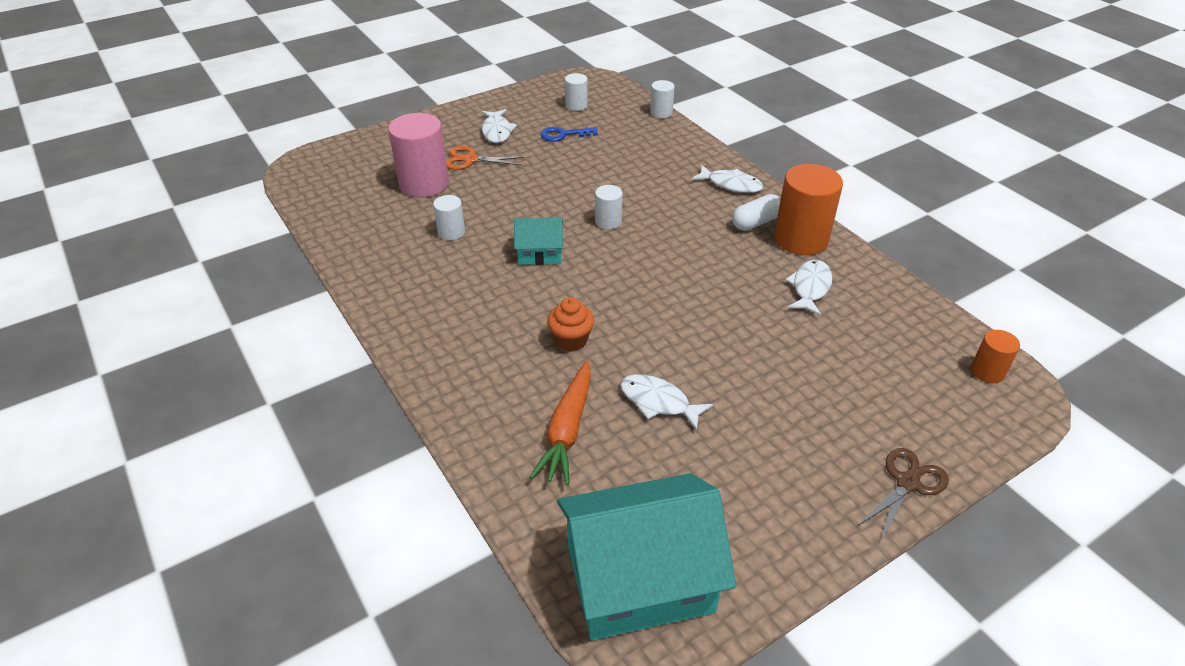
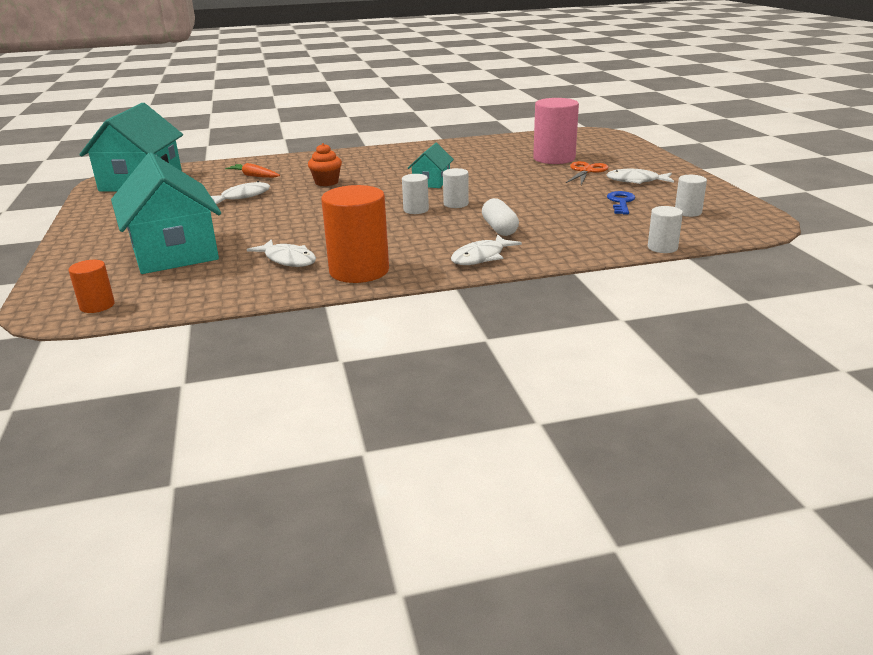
camera: 110 degrees right, 15 degrees down
white cylinder [433,195,465,240] -> white cylinder moved to [402,174,429,214]
orange carrot [530,361,591,485] -> orange carrot [225,163,280,178], size x0.66
white capsule [732,194,781,231] -> white capsule moved to [482,198,519,236]
brown scissors [858,448,949,540] -> none
none -> turquoise house [111,153,221,274]

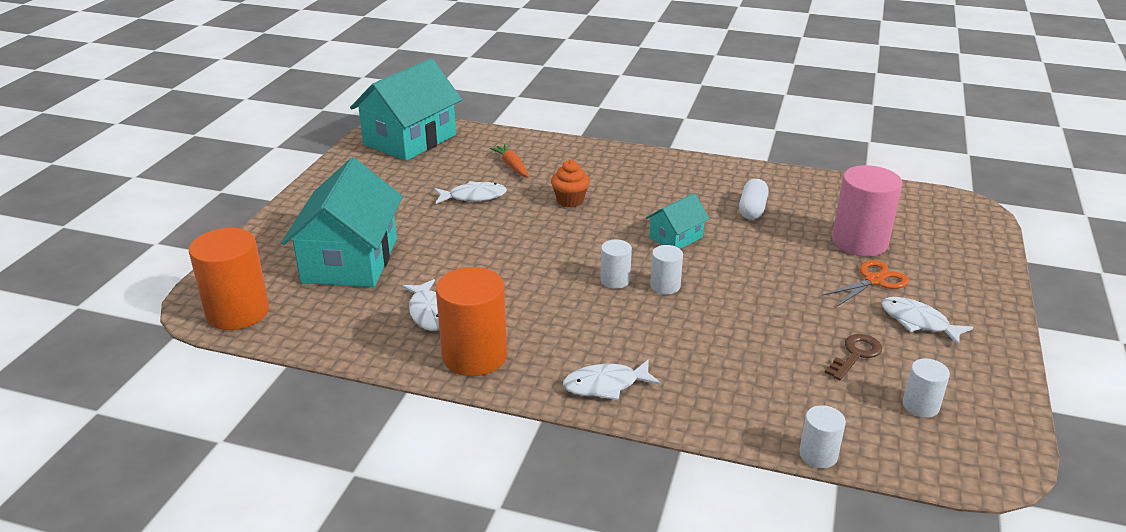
camera: 30 degrees right, 5 degrees up
orange cylinder [68,260,115,313] -> orange cylinder [189,228,269,330], size x1.96
white capsule [482,198,519,236] -> white capsule moved to [739,179,769,220]
blue key [607,191,635,214] -> brown key [824,334,882,380]

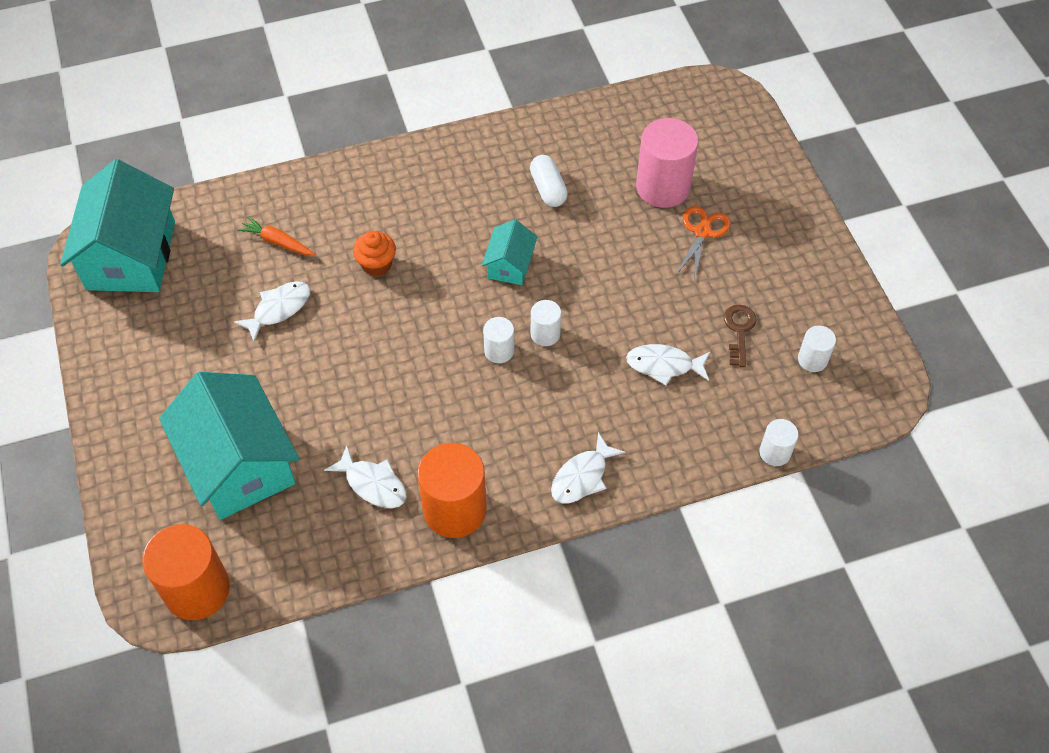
camera: 35 degrees left, 25 degrees up
white fish [881,297,973,346] -> white fish moved to [626,344,710,386]

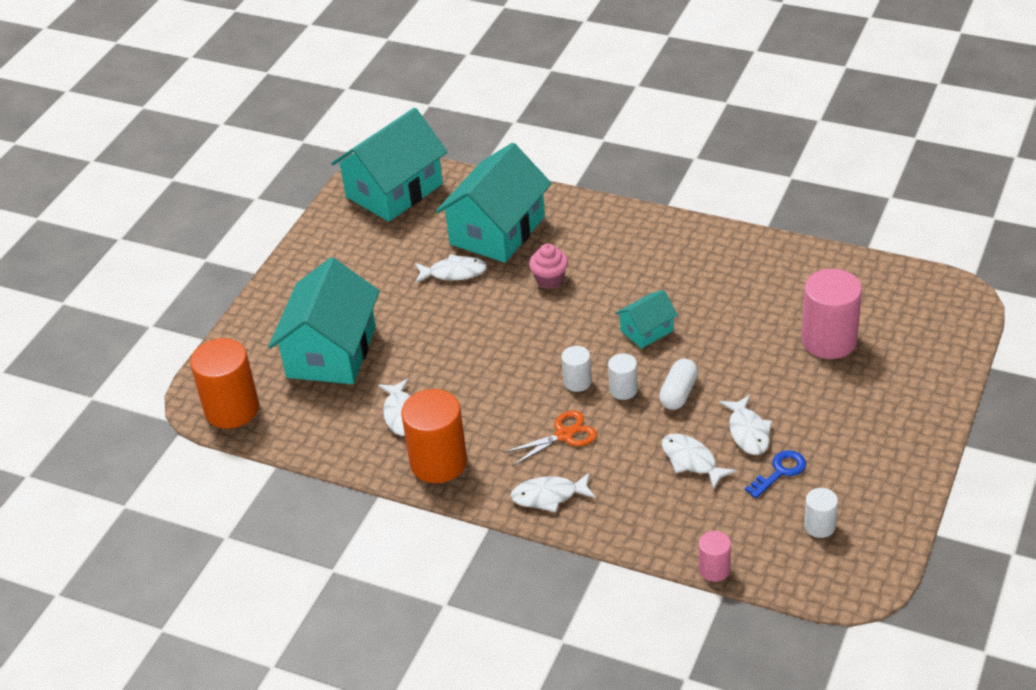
camera: 45 degrees right, 15 degrees down
orange carrot [237,216,315,256] -> turquoise house [436,143,552,263]
orange cupcake [353,231,396,276] -> pink cupcake [529,244,568,289]
white capsule [530,155,568,207] -> white capsule moved to [659,358,698,410]
orange scissors [676,206,730,281] -> orange scissors moved to [503,410,597,466]
brown key [724,305,756,367] -> blue key [745,450,806,498]
white cylinder [759,419,798,466] -> pink cylinder [699,531,731,582]
none -> white fish [719,395,772,455]

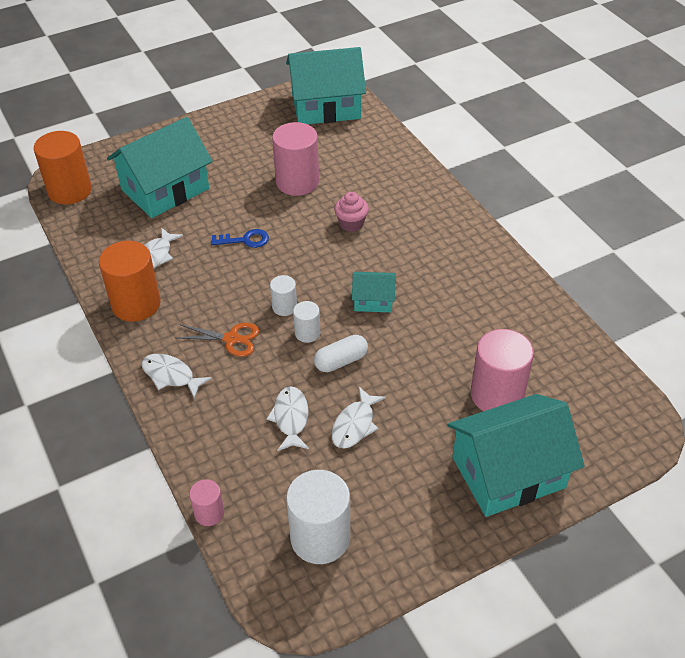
camera: 35 degrees right, 5 degrees up
white fish [415,254,487,284] -> pink cylinder [272,122,319,196]
turquoise house [436,143,552,263] -> turquoise house moved to [447,394,585,517]
blue key [745,450,806,498] -> blue key moved to [211,229,269,248]
white cylinder [804,488,838,538] -> white cylinder [286,470,350,564], size x1.96

